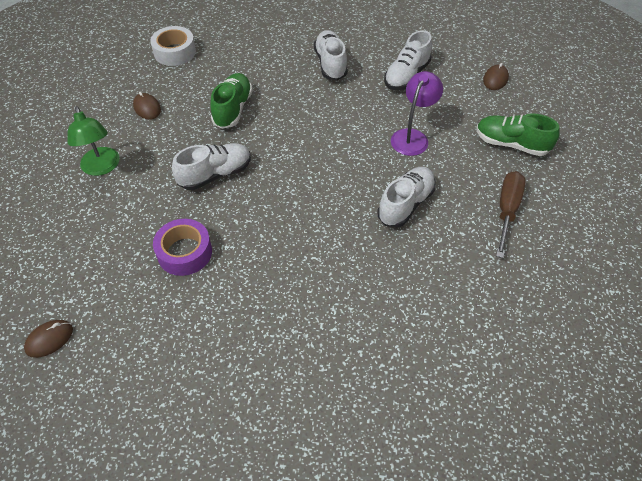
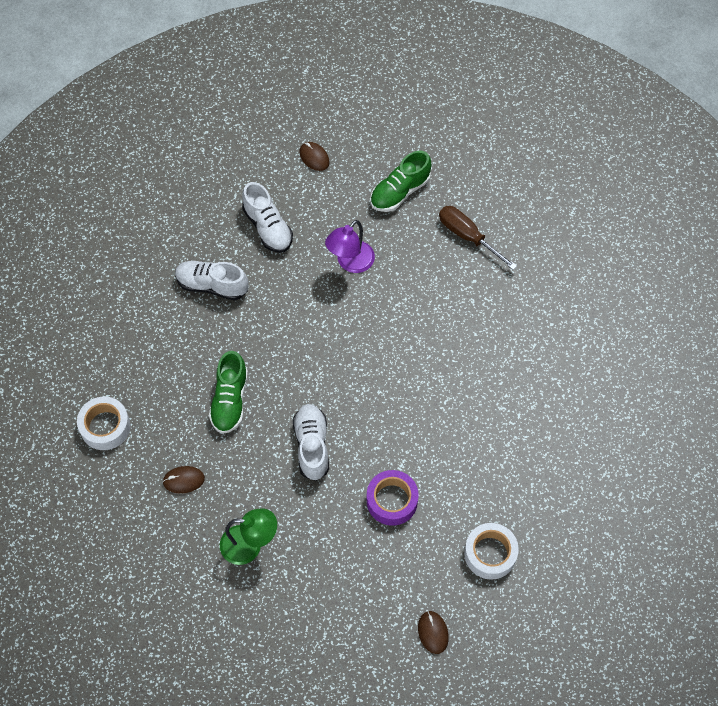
camera: 65 degrees left, 10 degrees up
green shoe [210,73,253,129] -> green shoe turned 120 degrees counterclockwise [209,351,248,434]
white shoe [377,167,436,227] -> none
purple lamp [391,71,443,156] -> purple lamp turned 105 degrees counterclockwise [325,220,375,273]
none -> white tape [464,523,519,580]

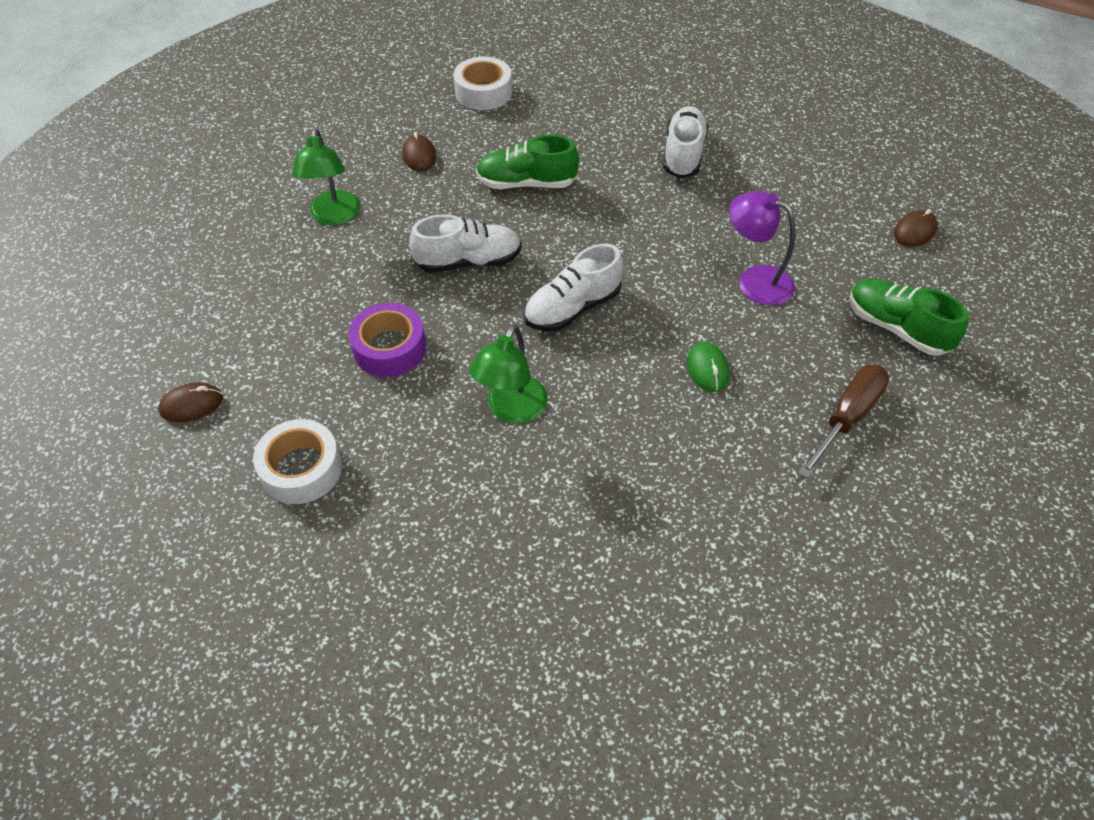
camera: 85 degrees right, 10 degrees down
white shoe [242,182,293,253] -> white shoe moved to [524,244,623,332]
none -> green lamp [469,325,548,424]
none -> green mouse [687,342,730,392]

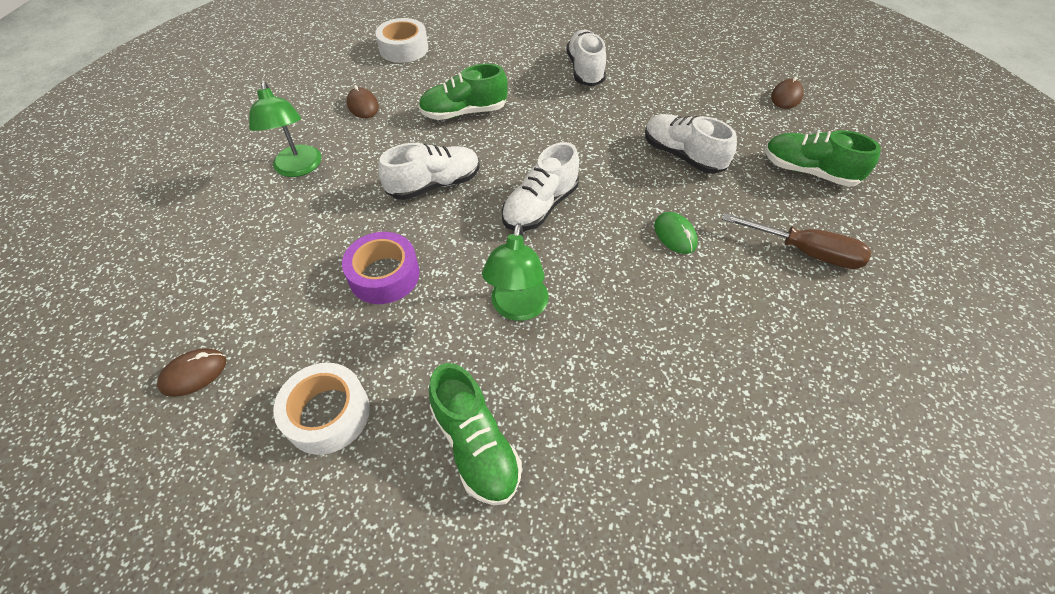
camera: 15 degrees left, 0 degrees up
purple lamp [730,191,795,306] -> white shoe [645,114,737,174]
brown screwdriver [798,365,889,478] -> brown screwdriver turned 90 degrees clockwise [722,213,872,269]
none -> green shoe [429,363,522,505]

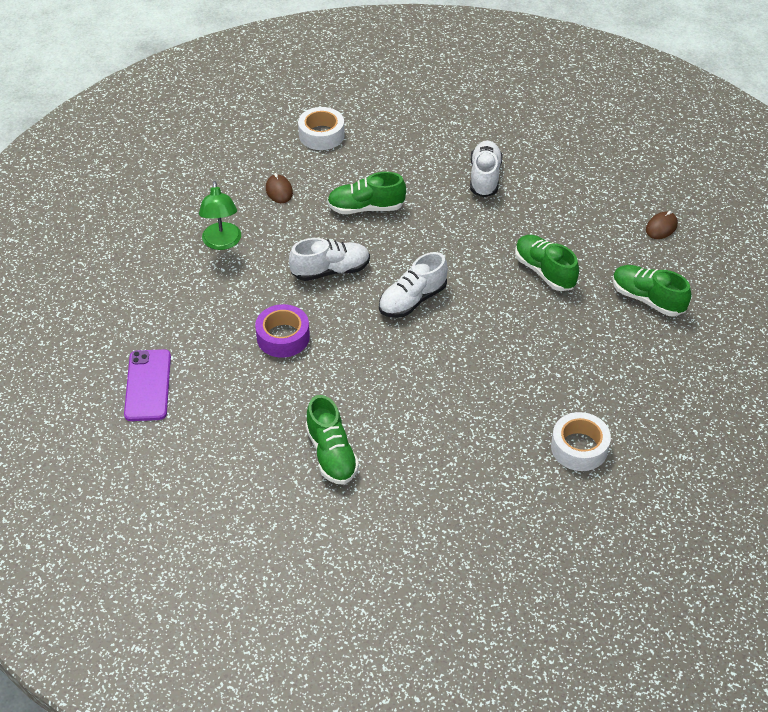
camera: 10 degrees right, 5 degrees down
brown mouse [157,349,226,397] -> purple phone [124,349,171,421]
white tape [273,363,370,455] -> white tape moved to [551,412,611,471]
green lamp [482,223,548,321] -> none
white shoe [645,114,737,174] -> green shoe [515,235,579,291]
green mouse [654,212,698,254] -> none
brown screwdriver [722,213,872,269] -> none

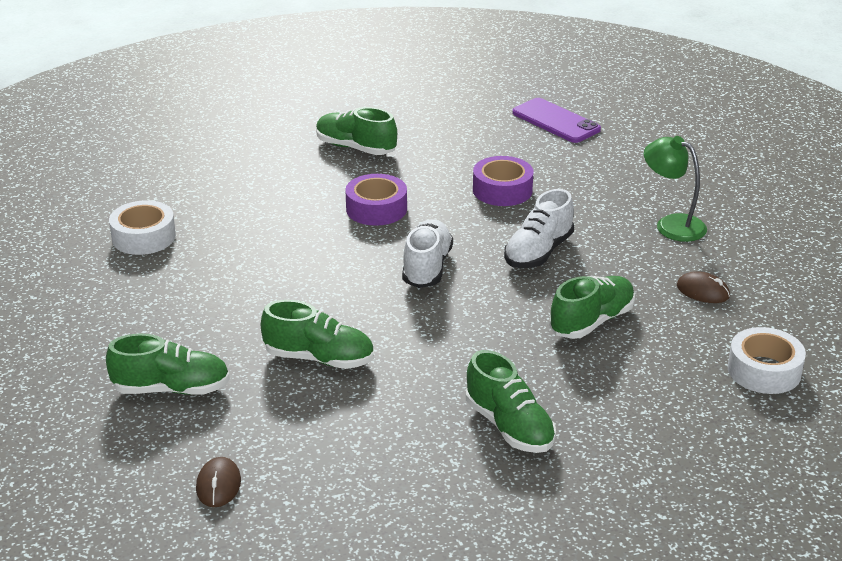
camera: 140 degrees right, 15 degrees down
white shoe [470,140,503,197] -> green shoe [466,350,556,453]
none -> purple tape [345,174,407,226]

